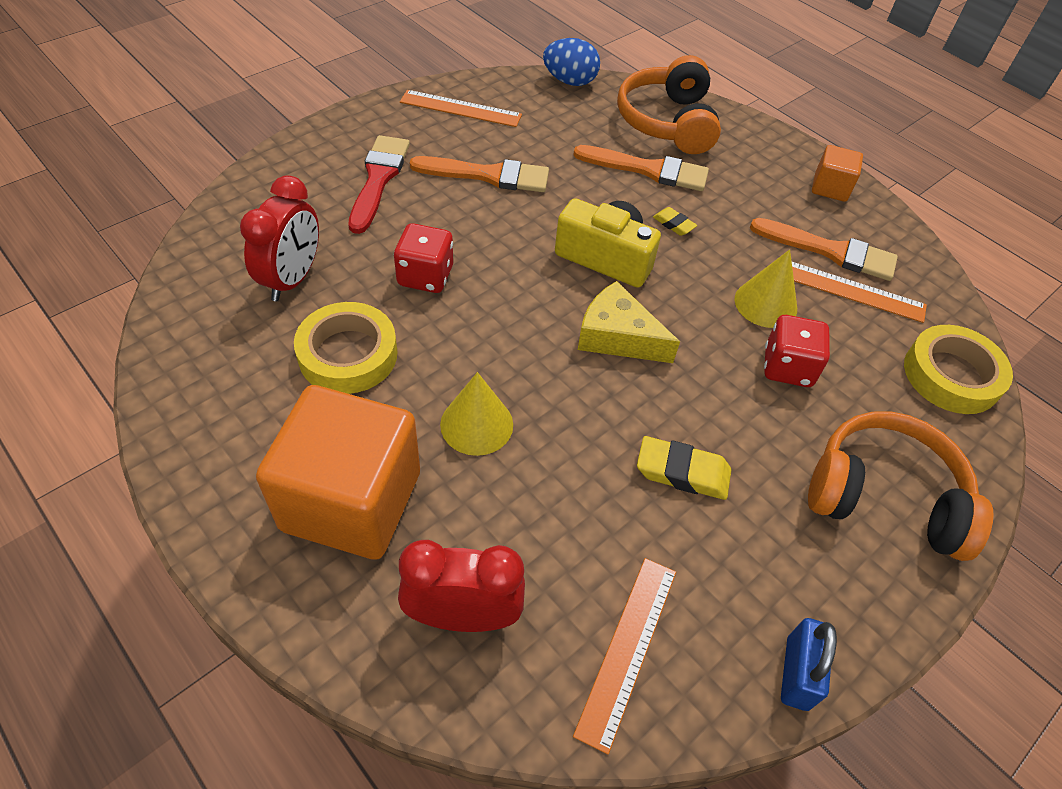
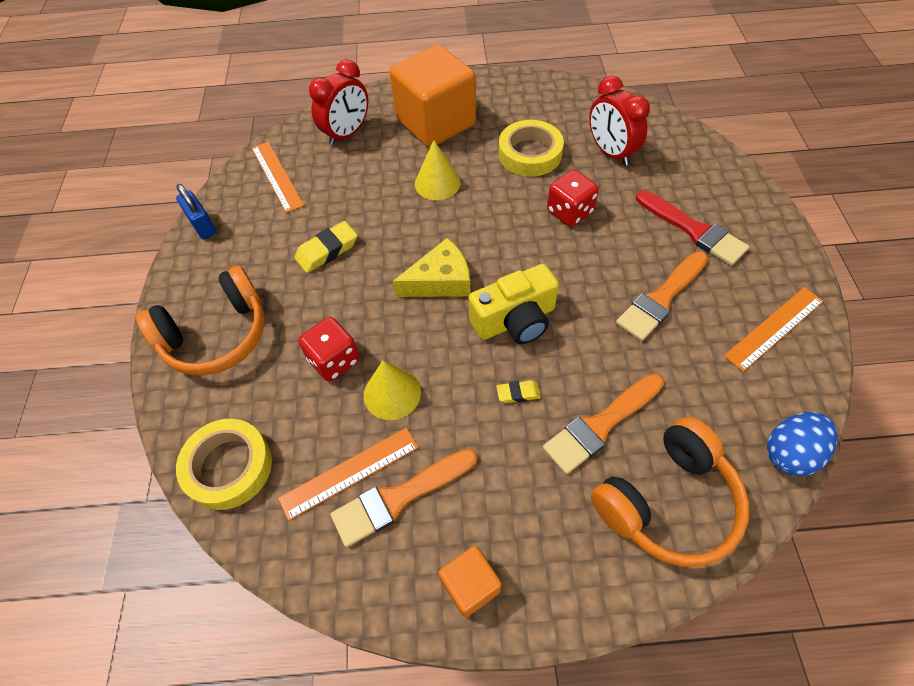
camera: 135 degrees right, 5 degrees up
orange headphones [617,55,721,154] -> orange headphones turned 105 degrees clockwise [591,417,749,567]

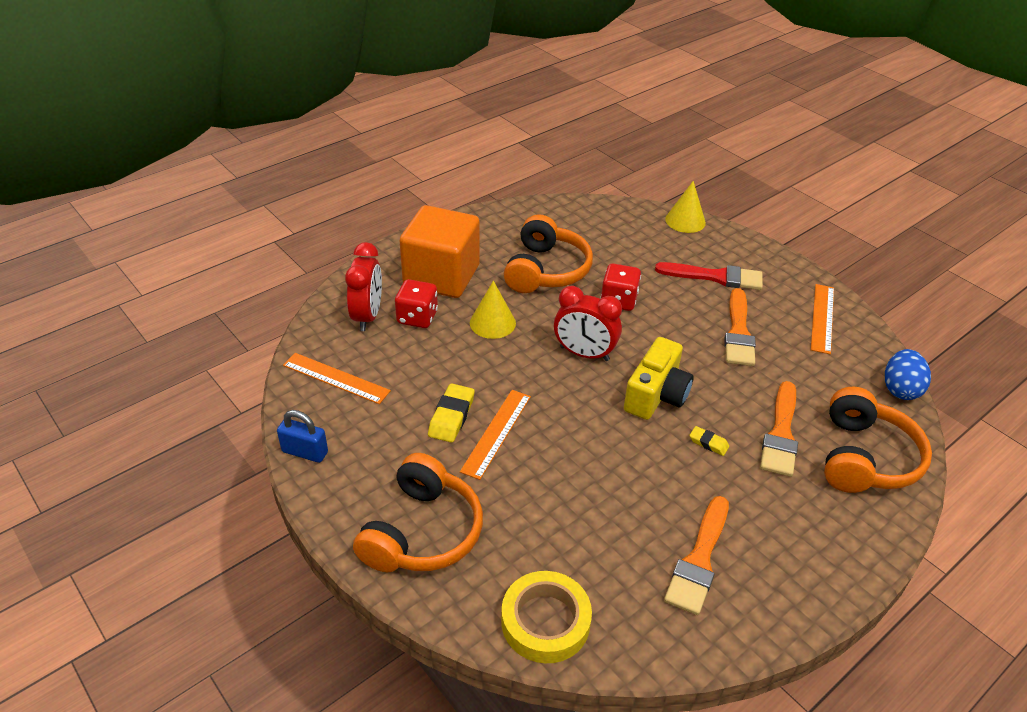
camera: 40 degrees left, 15 degrees down
orange ruler [278,428,419,521] -> orange ruler moved to [460,390,531,480]
red dice [298,317,360,382] -> red dice moved to [395,279,438,328]
yellow cone [364,360,421,420] -> yellow cone moved to [665,181,706,233]
yellow cheese [393,238,470,297] -> none
orange cube [439,546,502,617] -> none
yellow eraser [497,380,541,403] -> yellow eraser turned 75 degrees clockwise [689,426,729,456]
yellow tape [499,120,564,176] -> orange headphones [504,214,593,293]
red clock [589,76,650,166] -> red clock moved to [554,286,622,361]

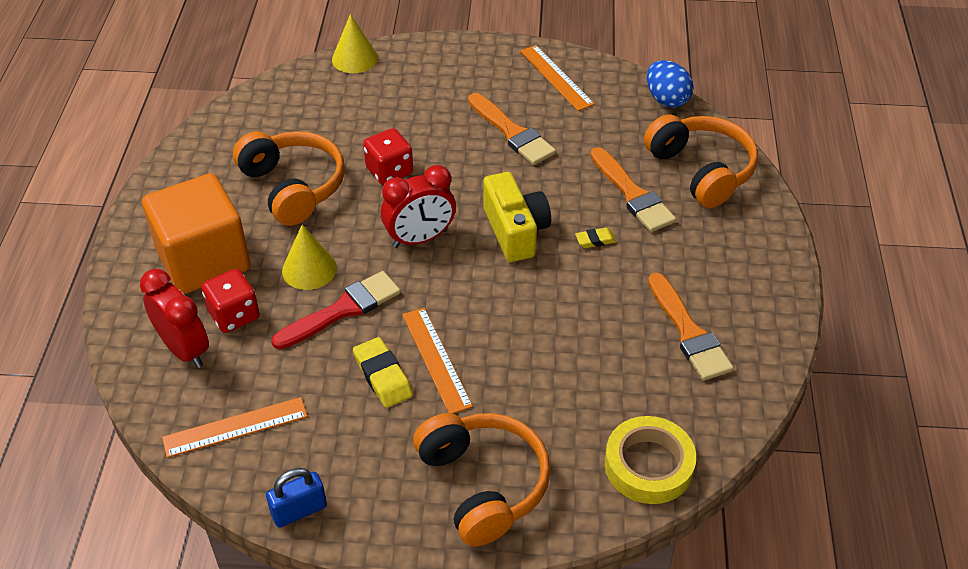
camera: 45 degrees left, 5 degrees up
red brush [655,262,763,290] -> red brush moved to [271,271,401,349]

